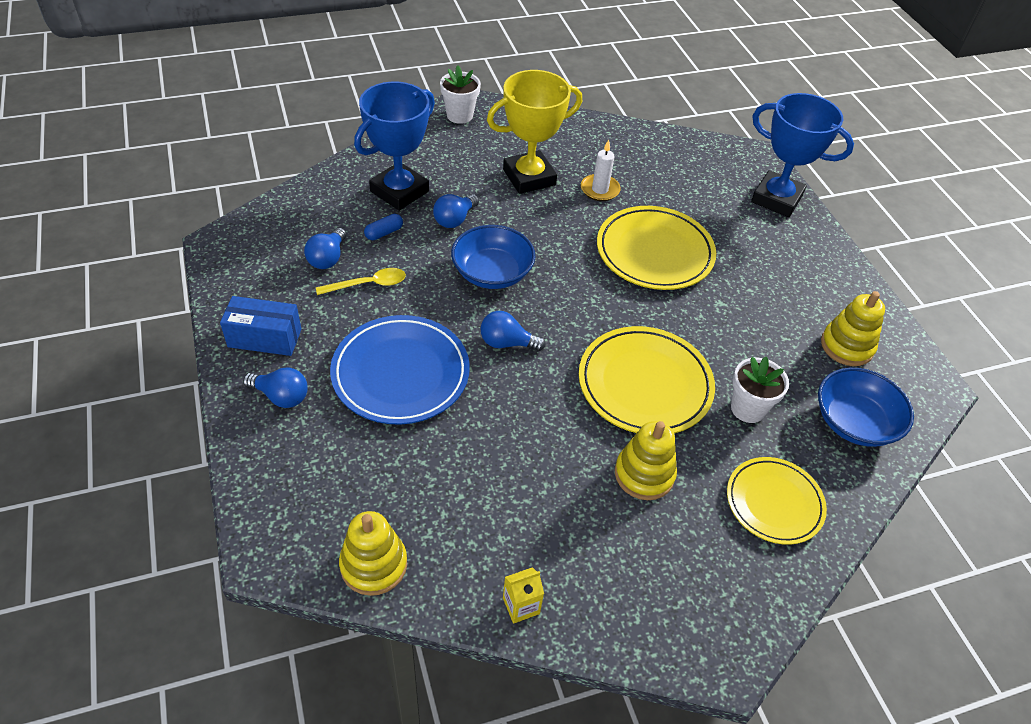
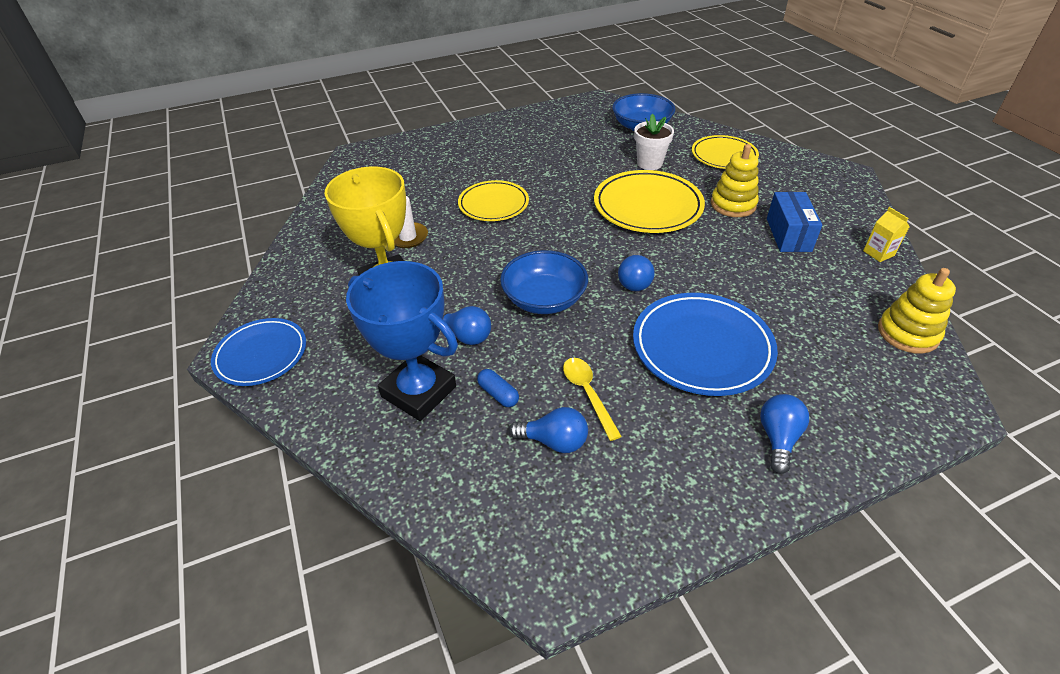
camera: 90 degrees left, 5 degrees down
blue box [220,296,302,356] -> blue box moved to [767,192,823,252]
white flower pot [440,66,481,124] -> blue plate [211,318,306,386]
yellow plate [597,206,716,290] -> yellow plate [458,180,529,221], size x0.66
blue trophy [751,93,854,217] -> none
yellow stacking toy [821,291,885,366] -> none

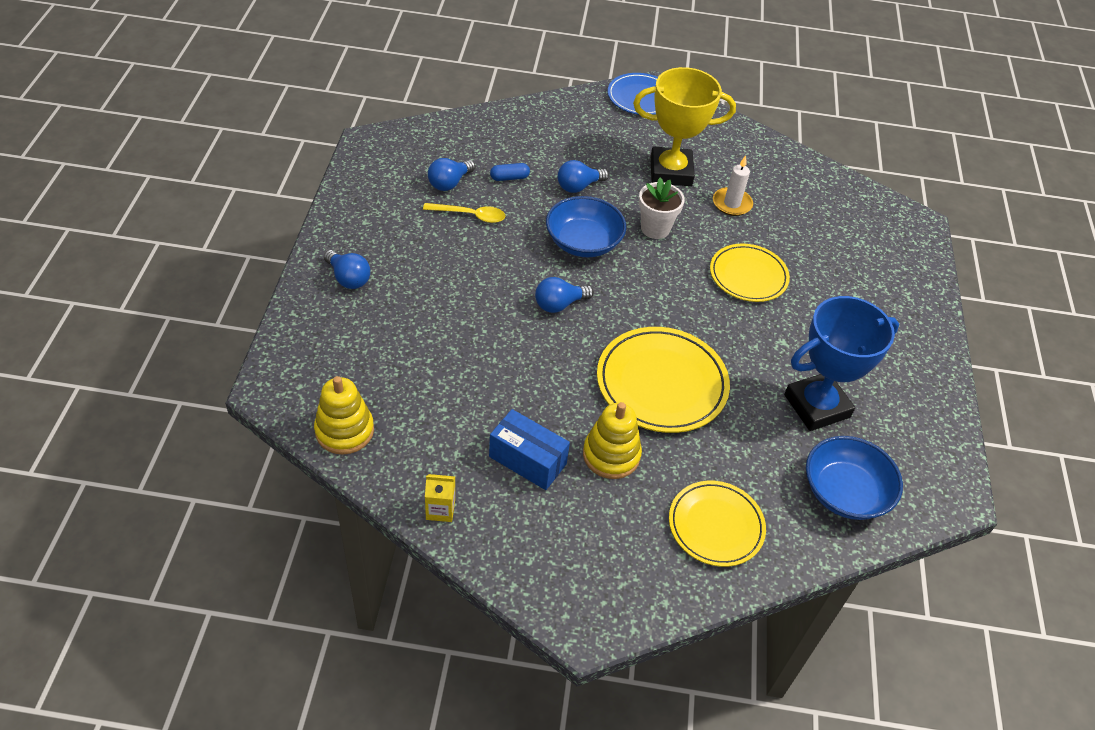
camera: 115 degrees right, 5 degrees up
blue trophy [346,261,458,421] -> blue trophy moved to [784,296,899,431]
blue light bulb [618,250,654,291] -> blue light bulb turned 60 degrees counterclockwise [535,277,594,313]
blue plate [633,293,778,396] -> none
white flower pot [634,114,674,170] -> white flower pot moved to [639,178,685,239]

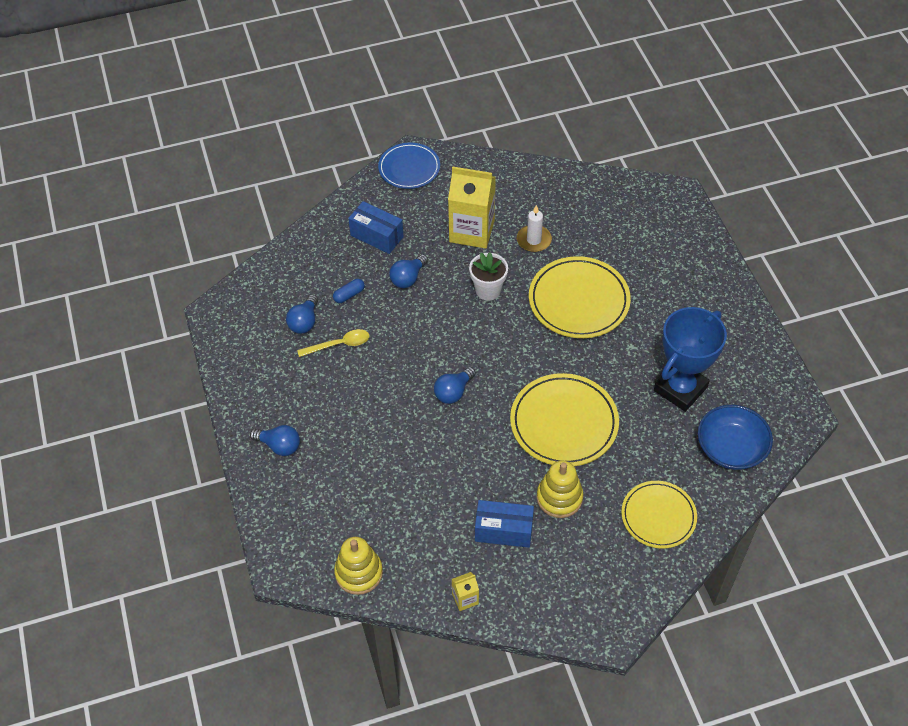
camera: 20 degrees left, 5 degrees up
blue bowl [546,196,626,257] -> none
yellow trophy [633,67,736,186] -> yellow carton [448,166,496,248]
yellow plate [710,244,790,302] -> yellow plate [529,256,631,338], size x1.51
none -> blue box [348,201,404,254]

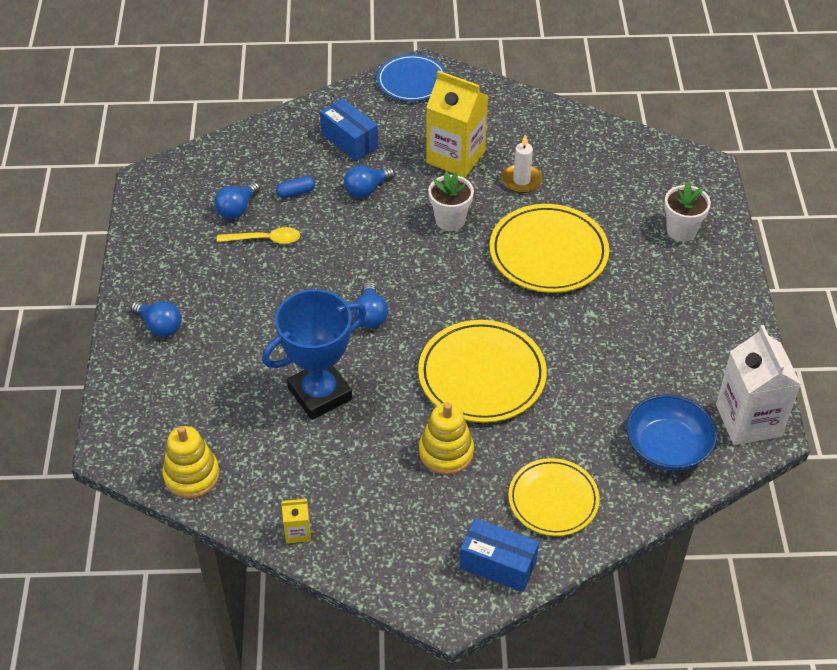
camera: 15 degrees right, 5 degrees down
blue light bulb [434,367,476,404] -> blue light bulb turned 60 degrees counterclockwise [353,282,388,328]
blue box [475,500,534,548] -> blue box moved to [460,518,539,592]
blue trophy [654,307,727,412] -> blue trophy moved to [262,289,366,420]
none -> white flower pot [664,182,711,242]
none -> white carton [716,325,801,445]

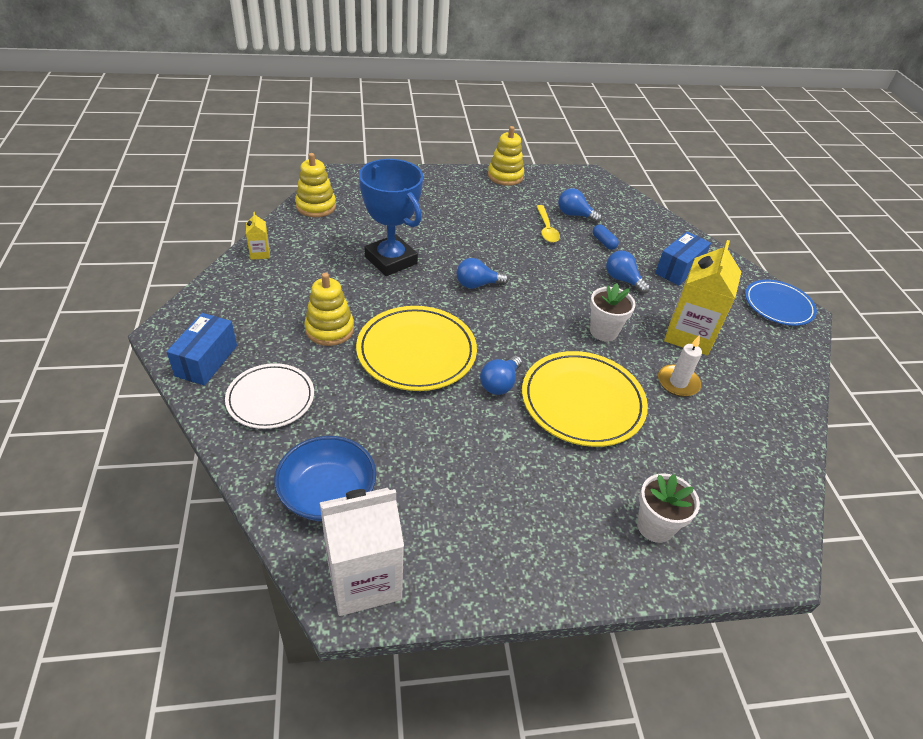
camera: 80 degrees right, 5 degrees down
blue light bulb [131,301,182,337] -> blue light bulb moved to [480,356,522,395]
yellow plate [508,458,600,536] -> white plate [225,363,314,429]
none -> yellow stacking toy [488,126,524,186]

